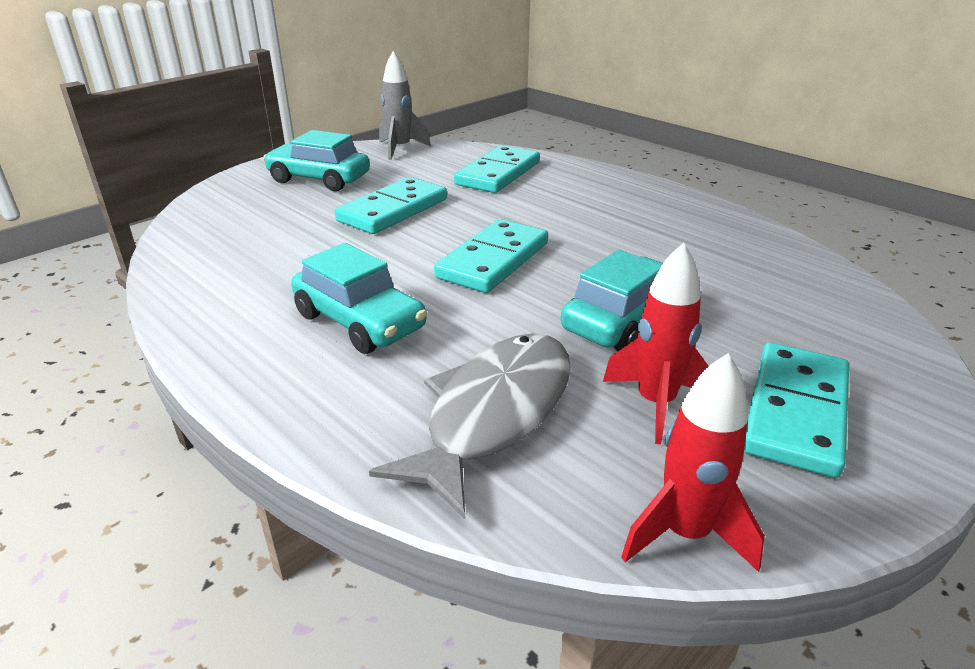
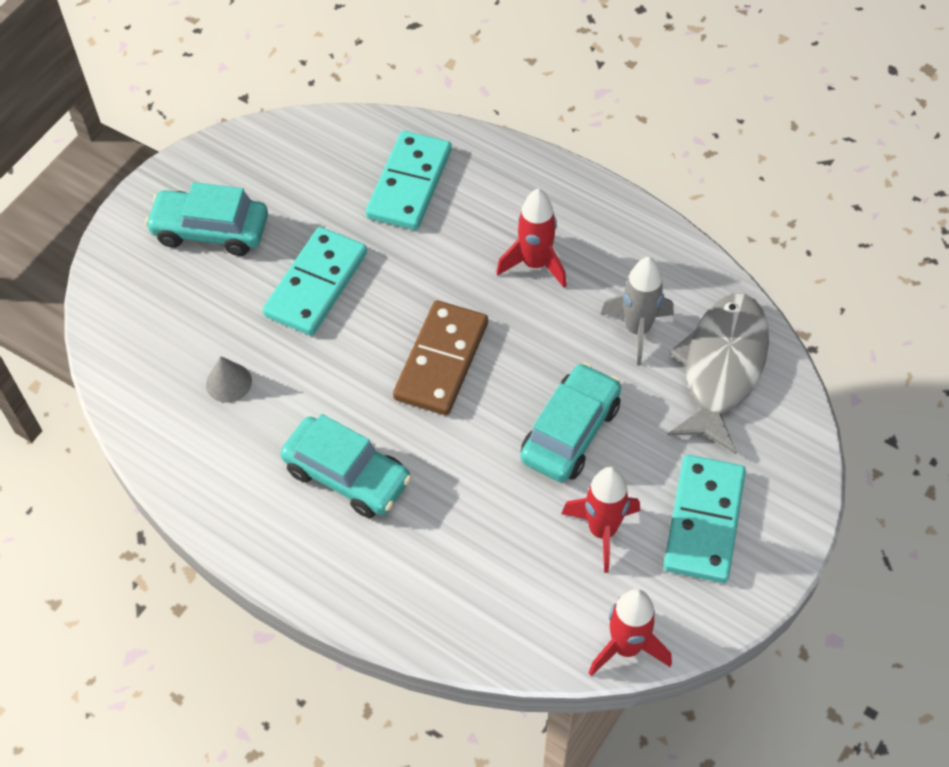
camera: 10 degrees left, 25 degrees up
grey fish [369,333,571,519] -> grey fish moved to [668,293,769,454]
grey rocket [379,51,431,160] -> grey rocket moved to [601,257,674,365]
turquoise domino [434,219,548,293] -> brown domino [393,300,488,415]
none -> grey cone [206,356,252,403]
none -> red rocket [496,188,567,288]

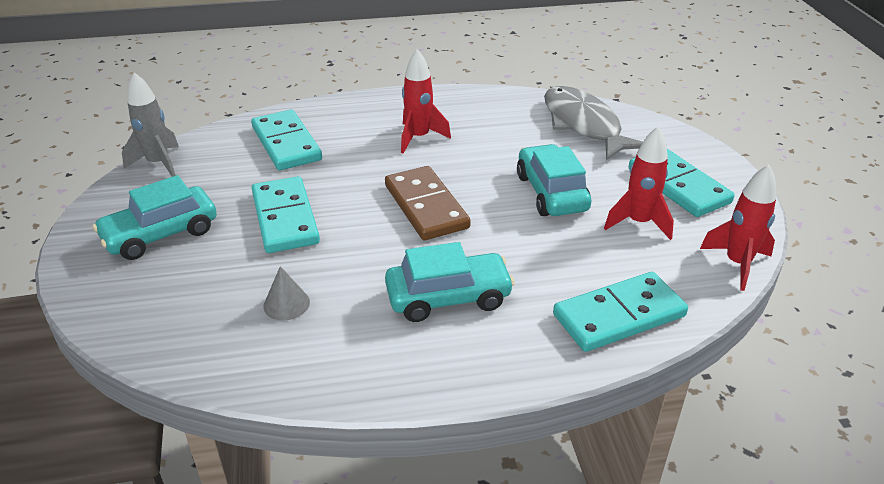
camera: 45 degrees left, 20 degrees down
grey rocket [601,257,674,365] -> grey rocket moved to [122,72,179,177]
none -> turquoise domino [553,272,688,352]

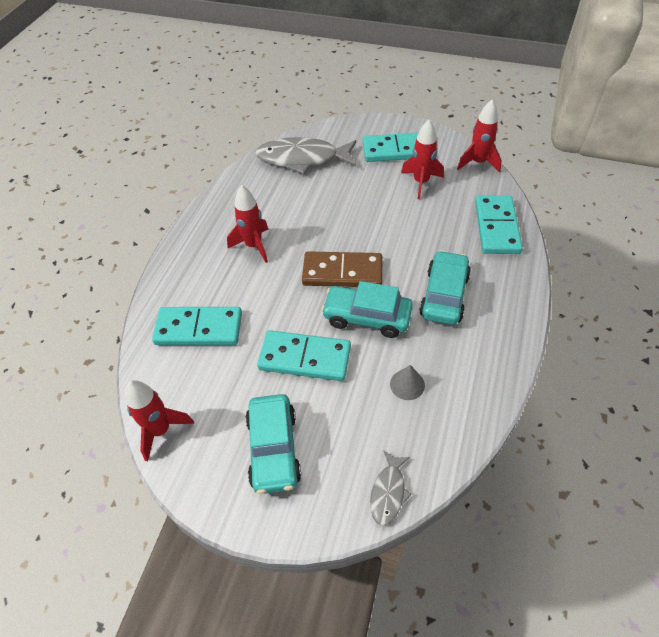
camera: 60 degrees left, 15 degrees up
grey rocket [122,72,179,177] -> red rocket [125,380,194,461]
turquoise car [517,144,591,216] -> turquoise car moved to [321,281,413,338]
none -> grey fish [370,450,412,525]

